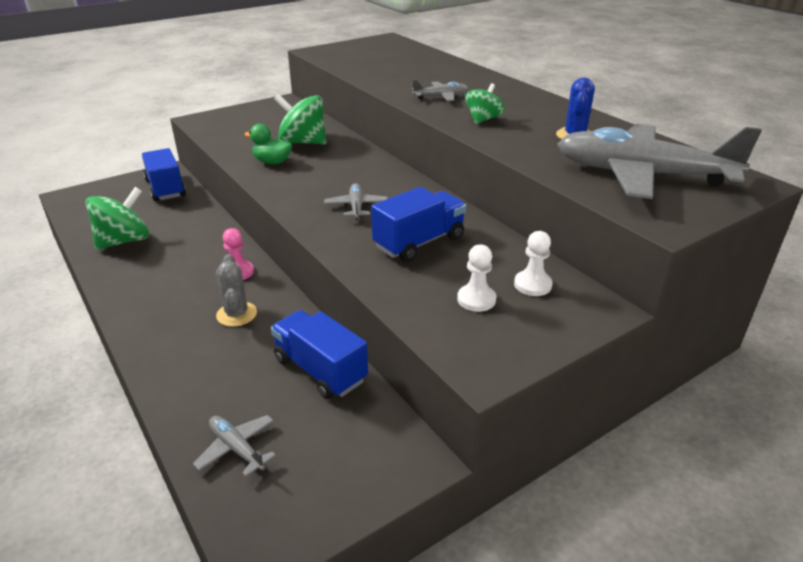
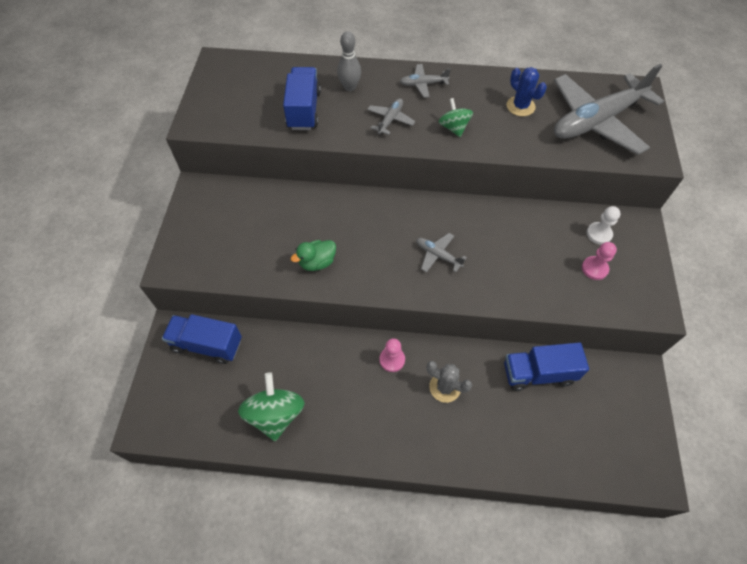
camera: 50 degrees left, 25 degrees up
grey plane [193,415,276,477] -> grey plane moved to [400,64,451,98]
green spinning top [274,94,326,144] -> none
blue truck [371,187,466,262] -> blue truck moved to [283,67,321,130]
white pawn [457,245,496,312] -> pink pawn [582,242,617,280]
none -> grey bowling pin [337,31,361,91]

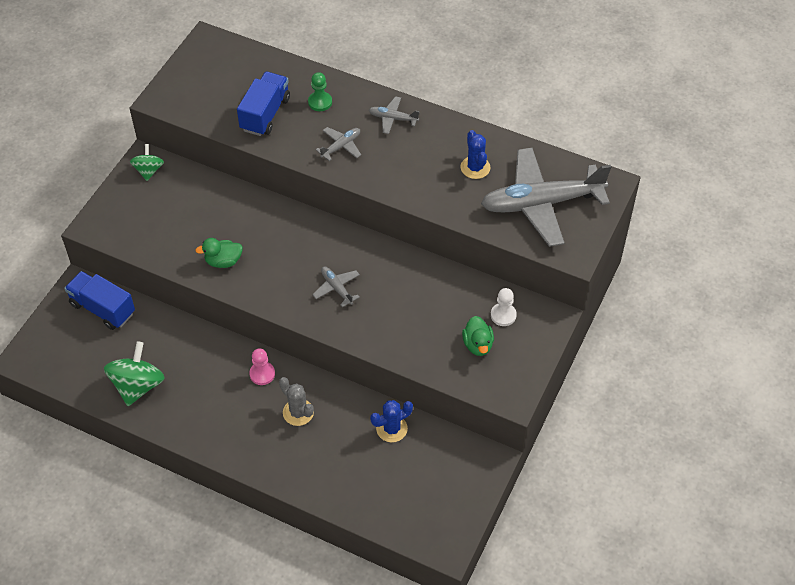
camera: 20 degrees right, 5 degrees down
grey bowling pin [337,31,361,91] -> green pawn [308,72,332,111]
green spinning top [439,98,473,137] -> green spinning top moved to [130,144,164,181]
blue truck [504,342,589,391] -> blue cactus [370,400,413,442]
pink pawn [582,242,617,280] -> green duck [462,316,494,356]

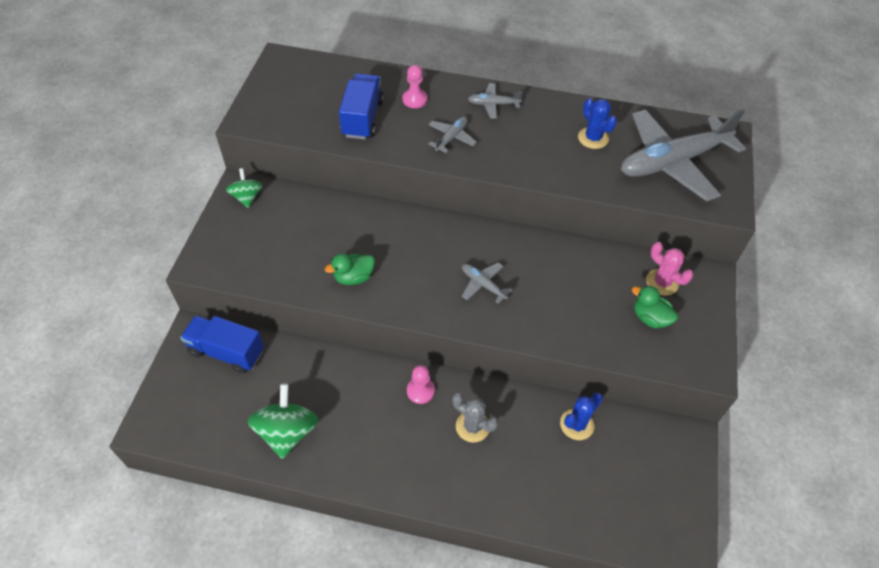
camera: 15 degrees left, 0 degrees up
green pawn [308,72,332,111] -> pink pawn [402,65,427,108]
green duck [462,316,494,356] -> green duck turned 150 degrees clockwise [632,285,678,328]
white pawn [491,288,517,326] -> pink cactus [646,242,693,296]

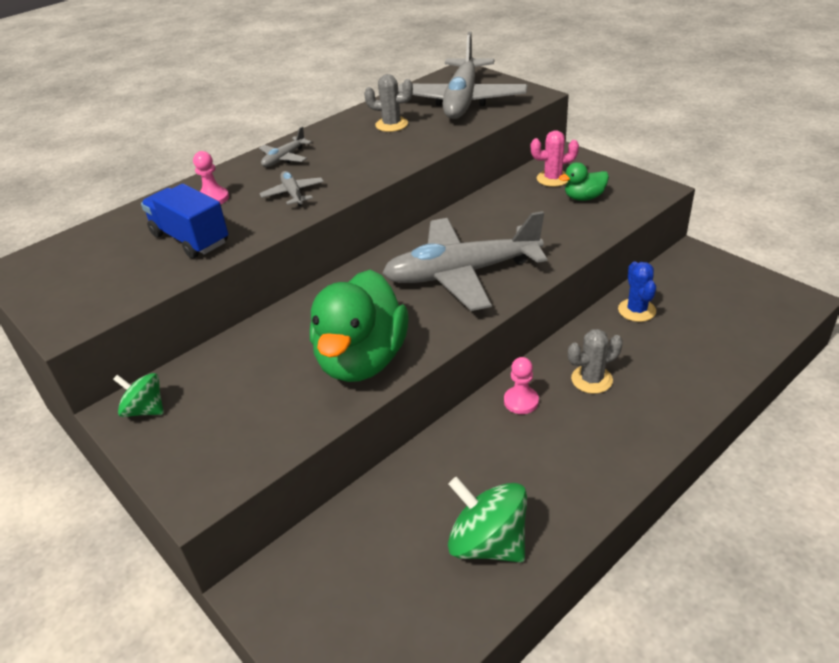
camera: 50 degrees left, 15 degrees down
blue truck [180,315,264,374] -> none
green duck [325,253,375,285] -> green duck [310,270,408,382], size x2.18
grey plane [462,262,513,304] -> grey plane [383,211,547,311], size x2.37
blue cactus [578,98,617,149] -> grey cactus [364,74,413,132]

